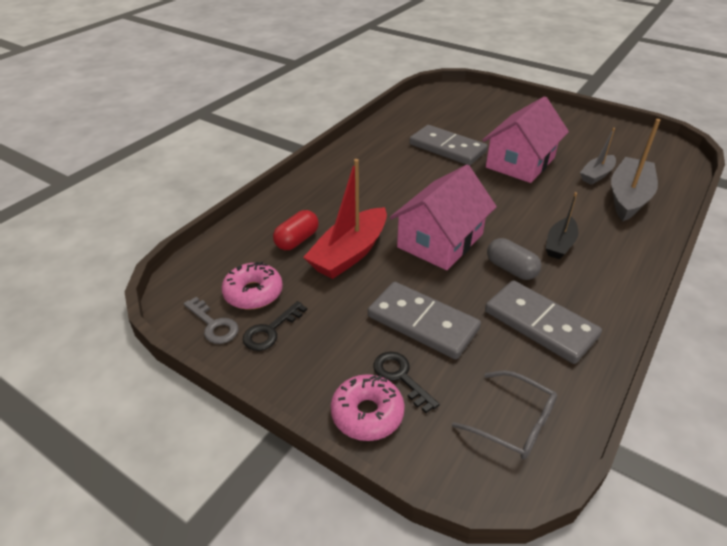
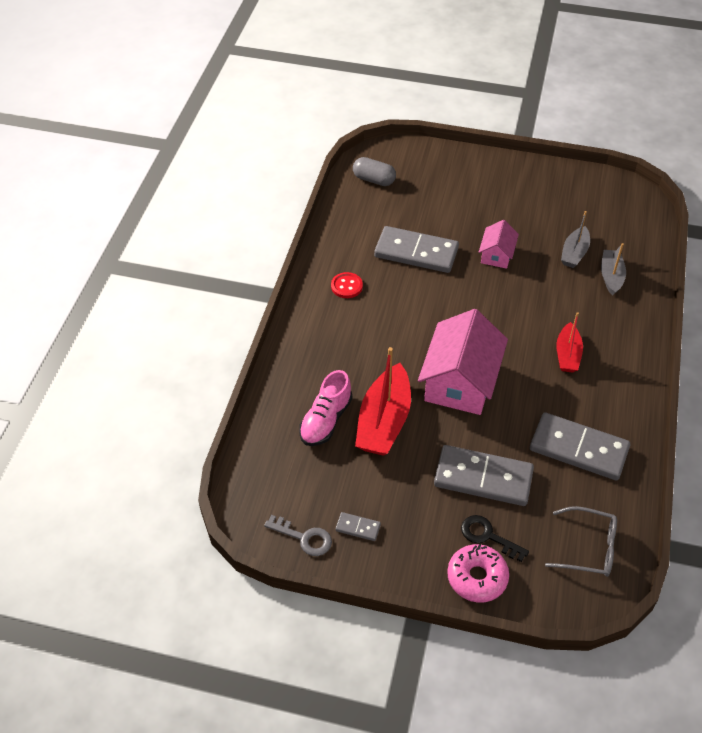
camera: 20 degrees left, 10 degrees up
pink donut [222,262,283,309] -> none
black key [243,301,307,351] -> grey domino [335,512,381,541]
red capsule [273,210,319,250] -> pink shoe [299,370,352,446]
pink house [482,96,569,183] -> pink house [479,220,519,269], size x0.52
grey capsule [487,238,542,280] -> grey capsule moved to [353,157,396,186]
black boat [546,192,578,259] -> red boat [556,312,583,373]
grey boat [611,119,660,221] -> grey boat [601,243,626,295], size x0.58
none -> red button [331,272,363,298]

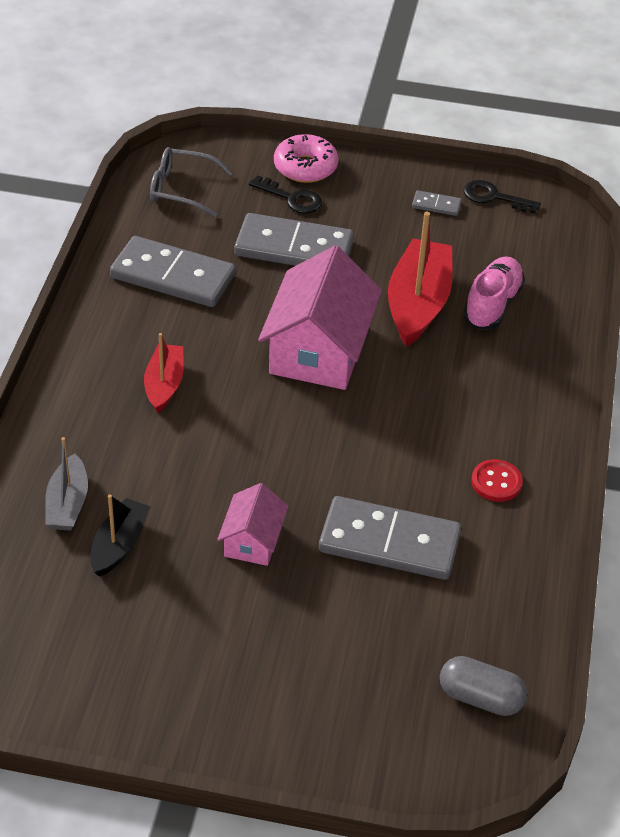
camera: 175 degrees right, 5 degrees down
grey key [264,515,332,556] -> black key [463,180,541,214]
grey boat [561,211,590,268] -> black boat [90,495,151,577]

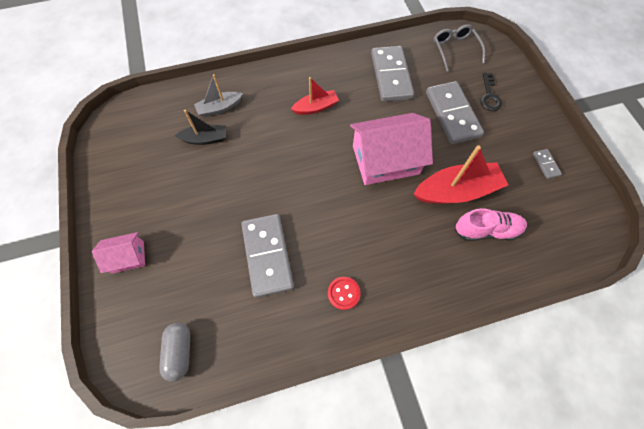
camera: 65 degrees right, 20 degrees up
pink house [217,483,289,566] -> pink house moved to [92,232,145,274]
pink donut [274,134,338,183] -> none
black key [463,180,541,214] -> none

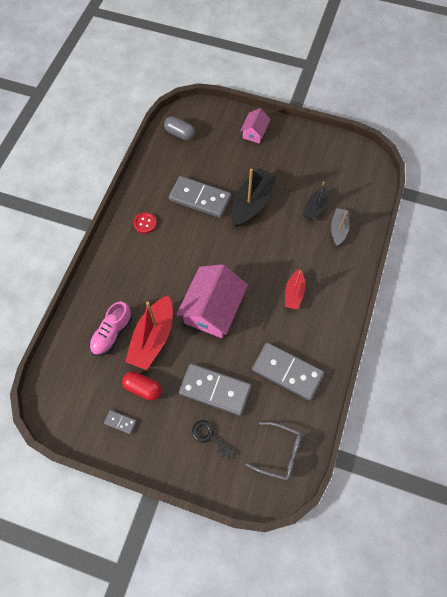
camera: 125 degrees right, 0 degrees up
none -> red capsule [122,371,161,401]
none -> black boat [231,168,277,227]

